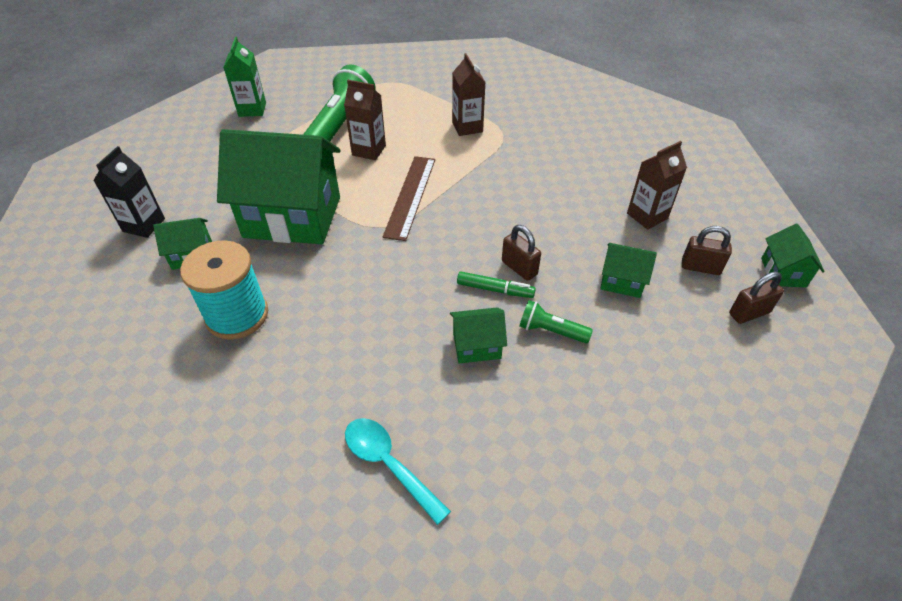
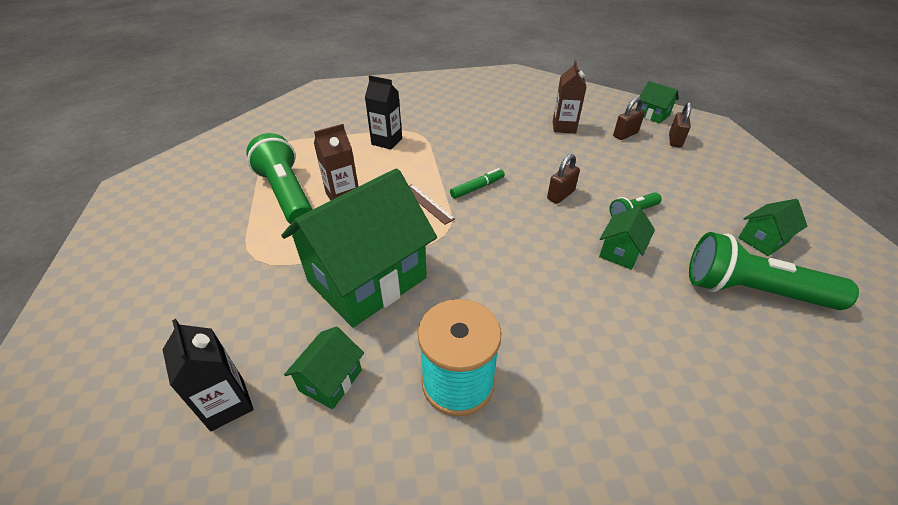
camera: 50 degrees left, 5 degrees down
green carton [223,37,266,117] -> none
turquoise spoon [345,418,451,525] -> none
brown ruler [383,156,435,241] -> brown ruler [409,184,455,225], size x0.59
brown carton [452,53,486,136] -> black carton [365,75,402,149]
green marker [457,272,536,298] -> green marker moved to [450,168,505,199]
brown padlock [502,225,541,281] -> brown padlock turned 45 degrees counterclockwise [547,154,580,204]
green house [600,243,657,298] -> green house moved to [738,199,807,256]
none -> green flashlight [689,232,859,310]

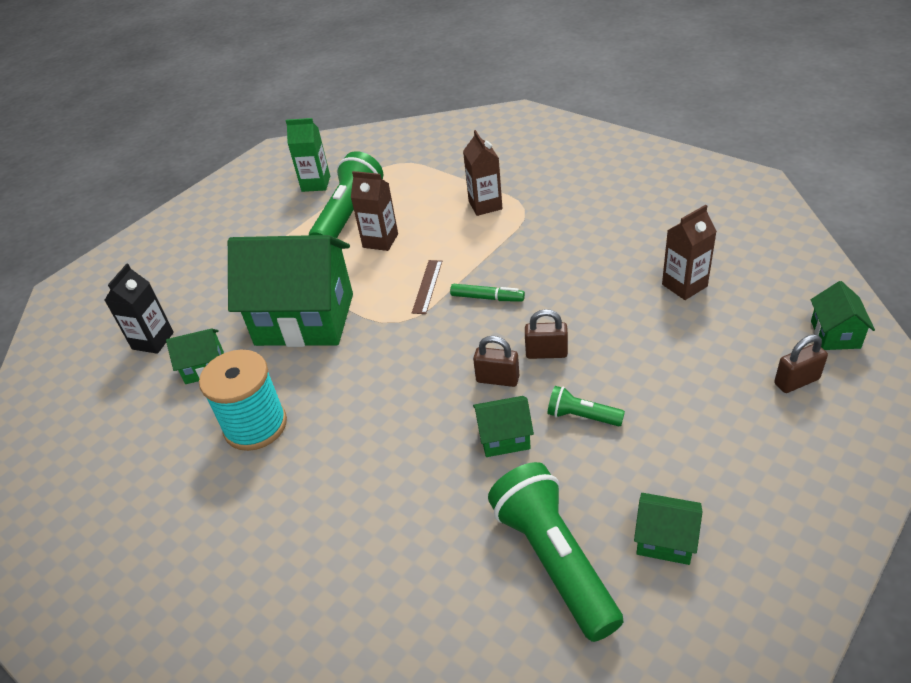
camera: 55 degrees right, 0 degrees up
black carton [365,75,402,149] -> brown carton [463,130,503,216]
brown padlock [613,97,645,140] -> brown padlock moved to [473,336,520,387]
none -> green carton [286,118,330,192]

